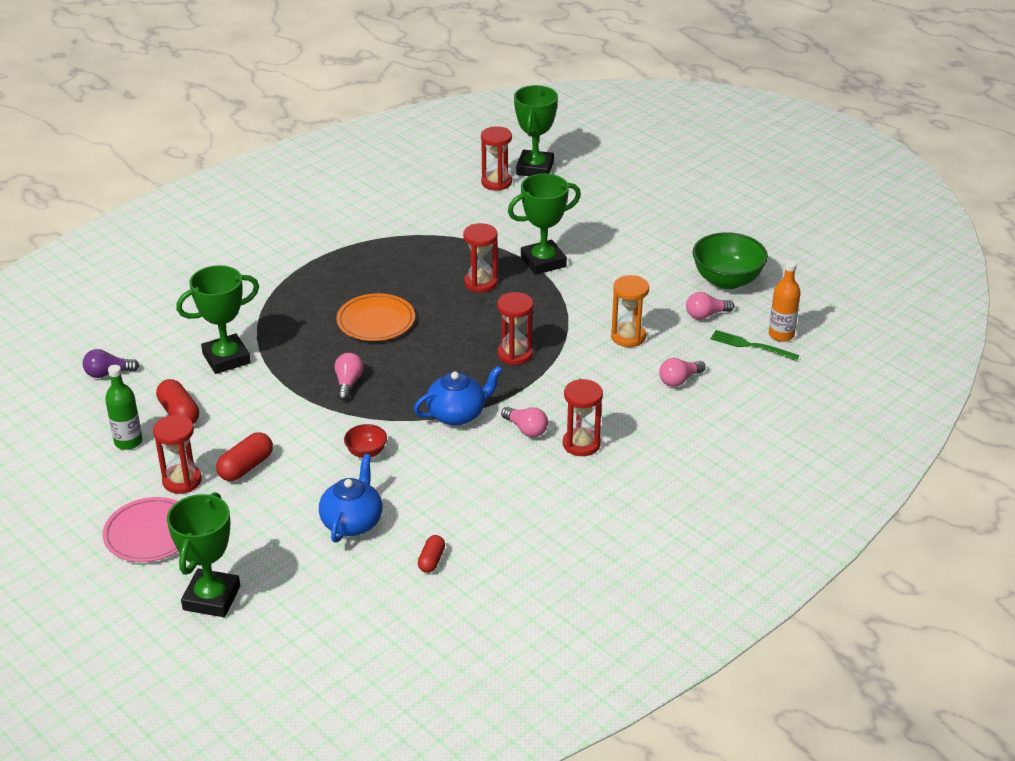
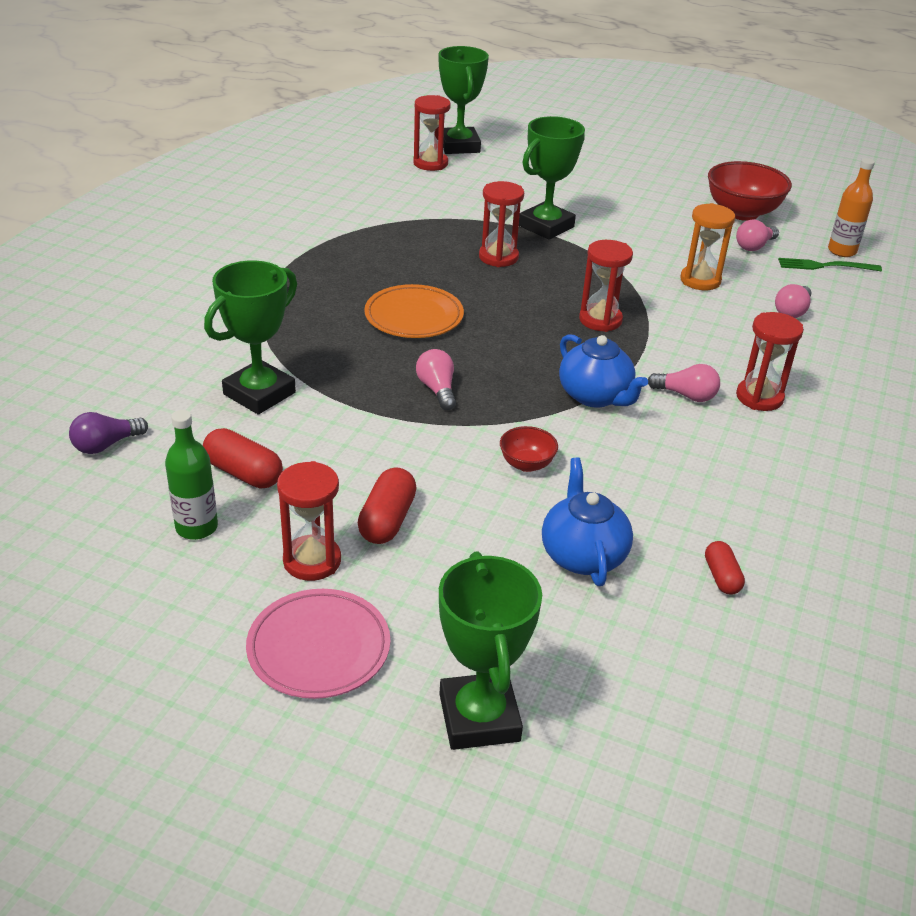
camera: 25 degrees left, 0 degrees up
blue teapot [414,366,502,426] -> blue teapot turned 105 degrees clockwise [559,334,648,408]
green bowl [692,232,768,289] -> red bowl [708,161,792,221]

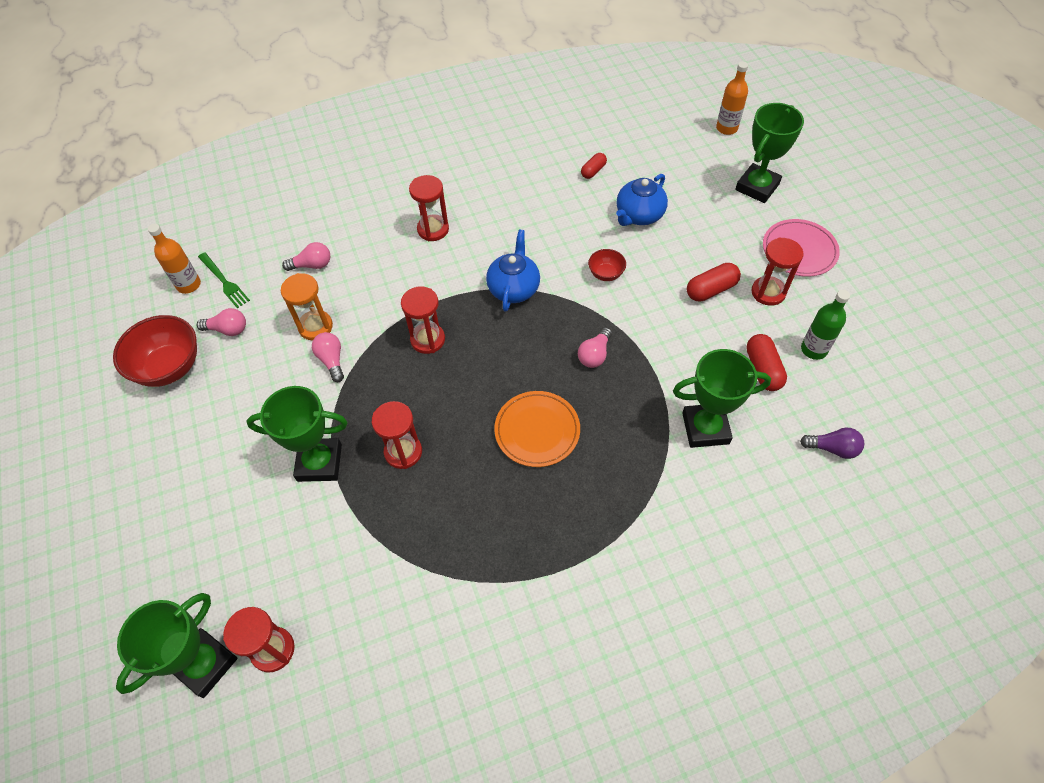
camera: 130 degrees left, 20 degrees up
pink light bulb [648,364,720,402] -> pink light bulb moved to [312,332,344,382]
none -> orange bottle [716,62,748,135]

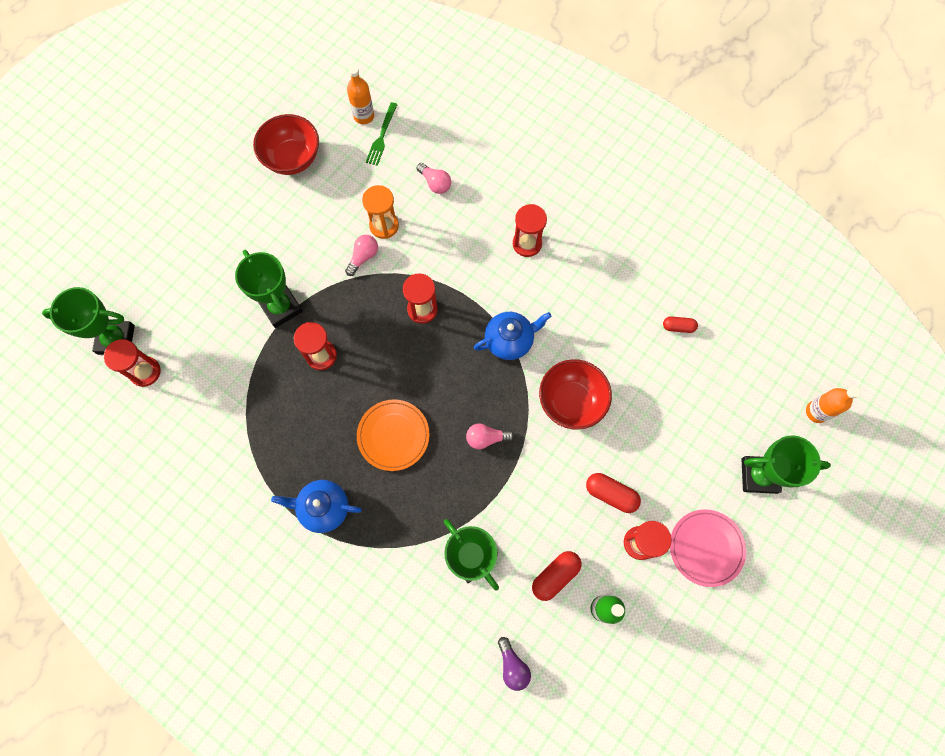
camera: 55 degrees right, 15 degrees up
pink light bulb [197,308,246,336] -> none
red bowl [588,249,626,281] -> red bowl [539,359,612,430], size x1.98
blue teapot [616,174,668,226] -> blue teapot moved to [271,480,362,533]

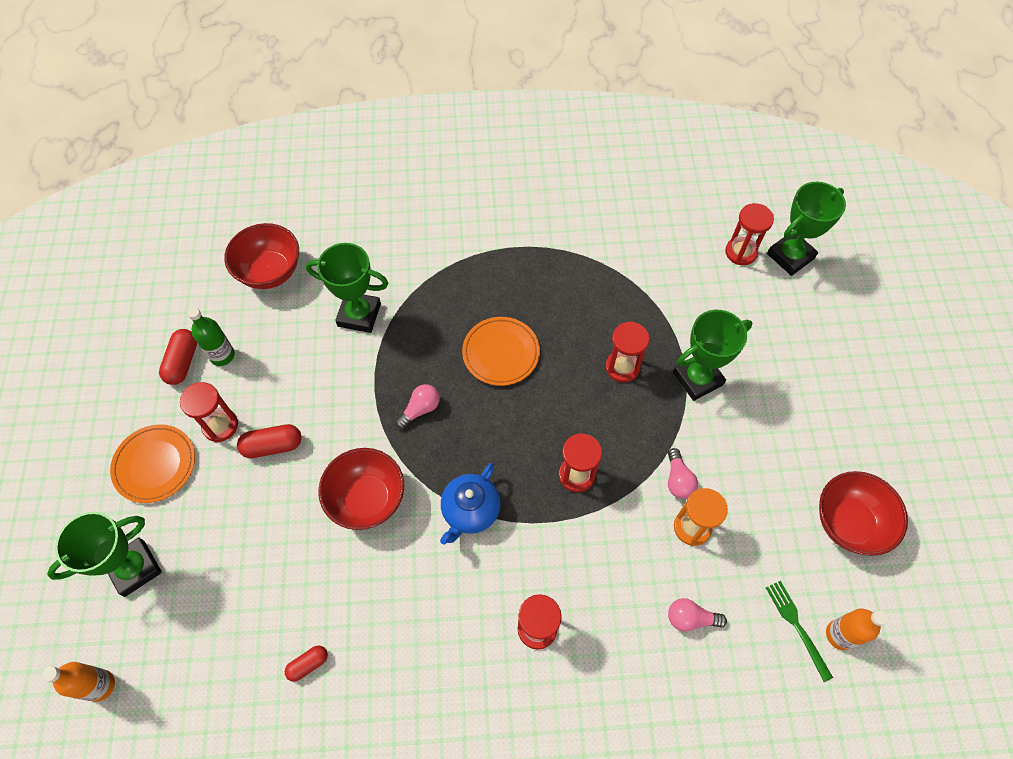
camera: 140 degrees right, 10 degrees down
green trophy [235,250,303,328] -> green trophy turned 45 degrees counterclockwise [673,310,752,401]
blue teapot [271,480,362,533] -> none
purple light bulb [498,637,531,691] -> red bowl [224,223,299,289]
red capsule [532,551,581,601] -> red capsule moved to [159,329,197,385]
pink plate [670,509,746,587] -> orange plate [110,424,195,503]

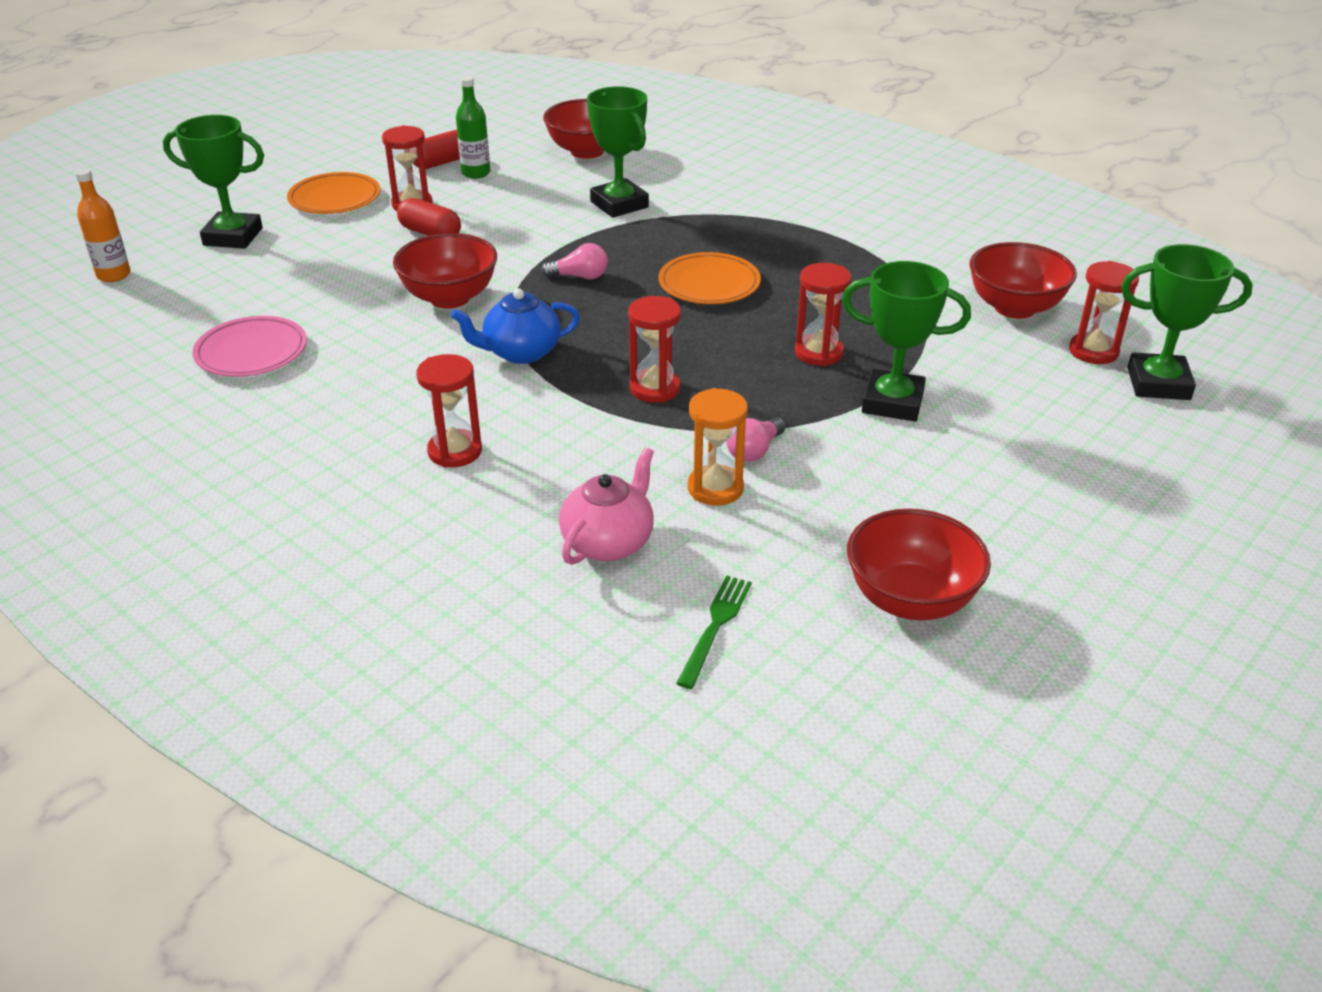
camera: 45 degrees right, 25 degrees down
red capsule [285,646,328,682] -> pink plate [192,316,307,377]
pink light bulb [668,598,727,632] -> pink teapot [559,447,654,565]
orange bottle [826,609,888,650] -> none
none -> red bowl [970,242,1077,319]

